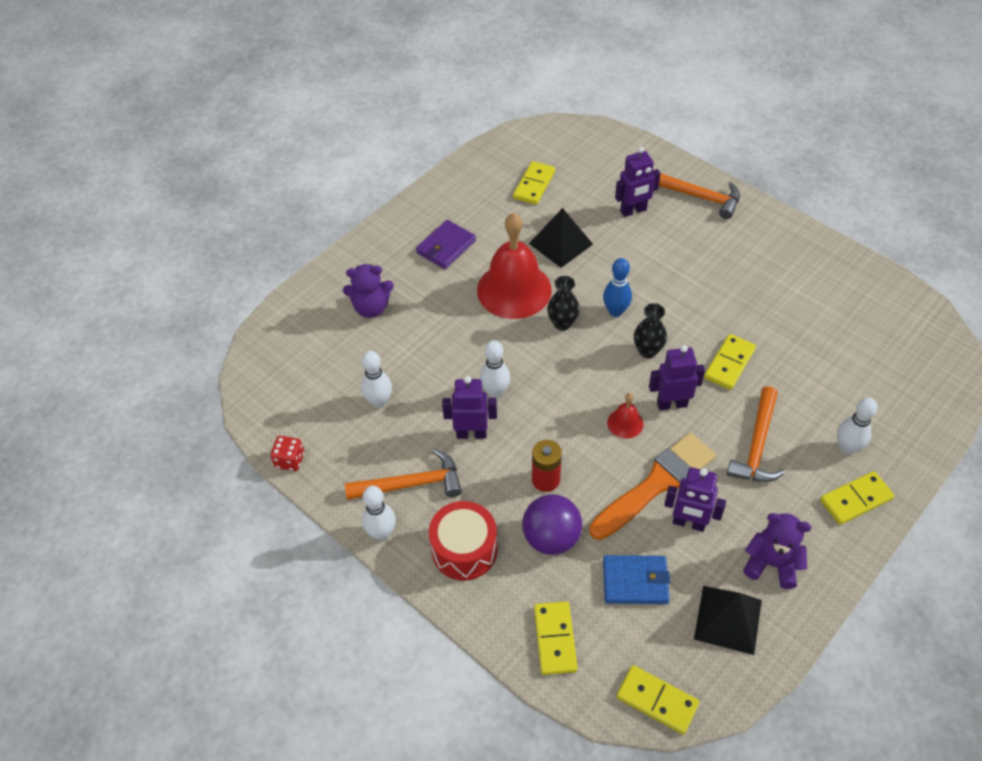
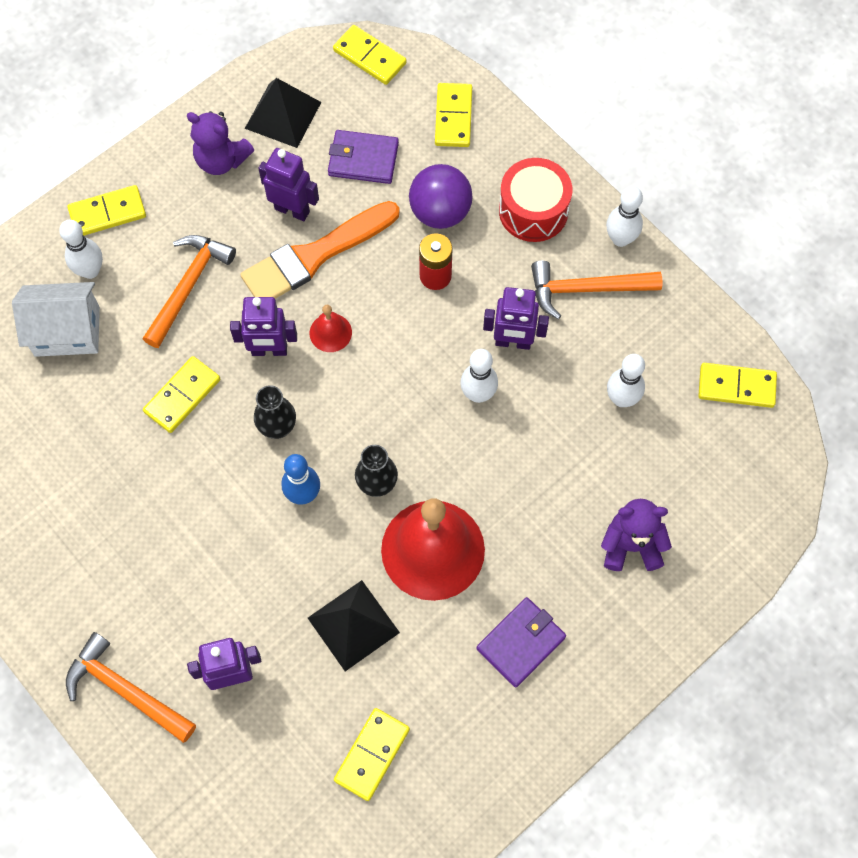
camera: 175 degrees left, 15 degrees up
red dice [270,436,304,471] -> none
blue wallet [603,555,671,604] -> purple wallet [328,130,399,184]
none -> white house [12,282,100,357]
none -> yellow domino [698,363,777,408]

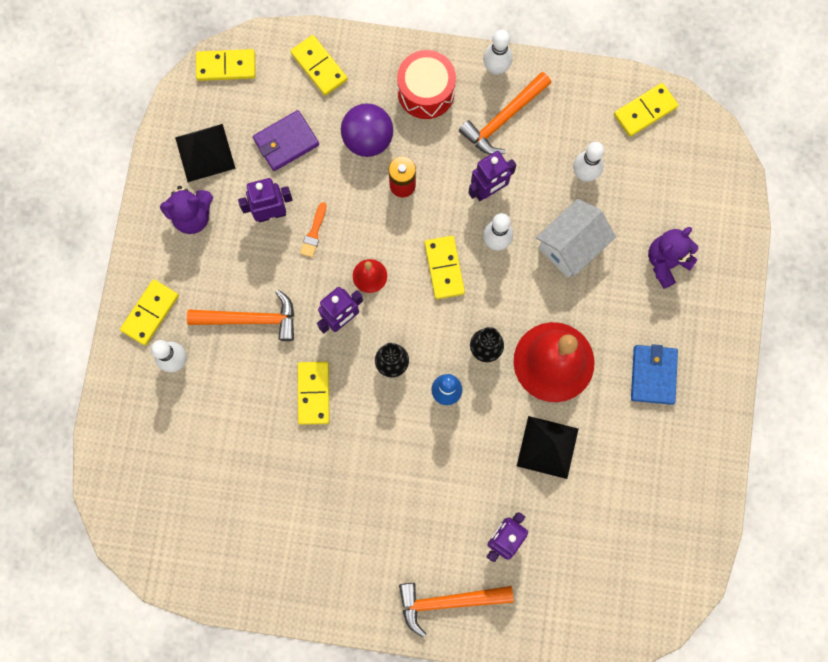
camera: 40 degrees left, 10 degrees up
white house [12,282,100,357] -> white house moved to [536,199,616,278]
orange hammer [143,235,236,348] -> orange hammer turned 105 degrees clockwise [187,290,294,341]
orange brush [240,201,400,299] -> orange brush [300,202,326,258], size x0.40
yellow domino [334,708,410,801] -> yellow domino moved to [424,236,465,299]
purple wallet [476,597,566,687] -> blue wallet [631,344,678,405]

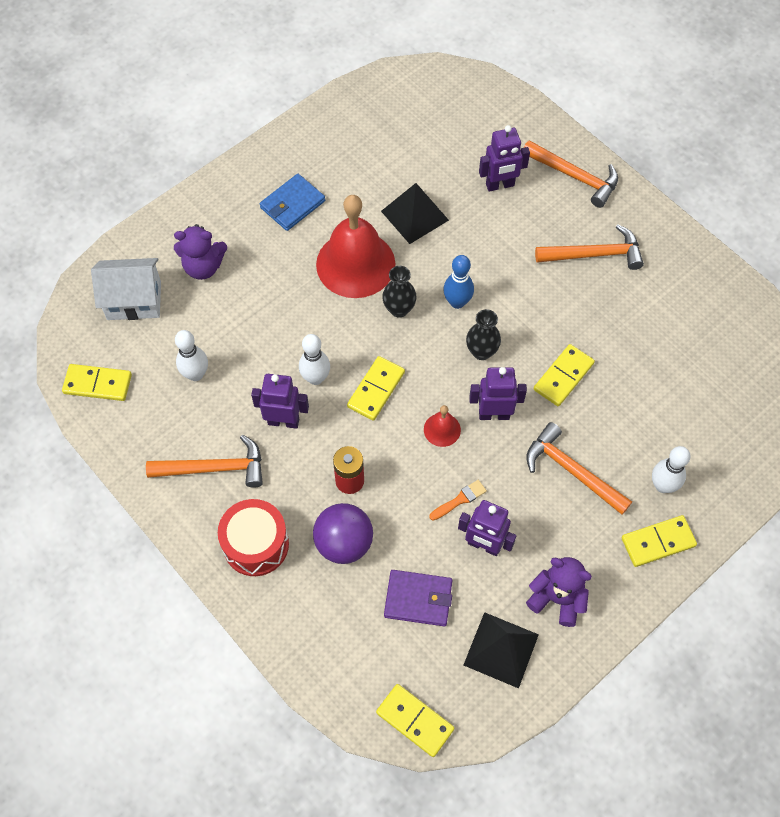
camera: 140 degrees left, 15 degrees down
yellow domino [290,35,348,96] -> none
white bowling pin [483,30,513,75] -> none
white house [536,199,616,278] -> white house moved to [91,258,161,320]
none -> orange hammer [535,225,644,270]

